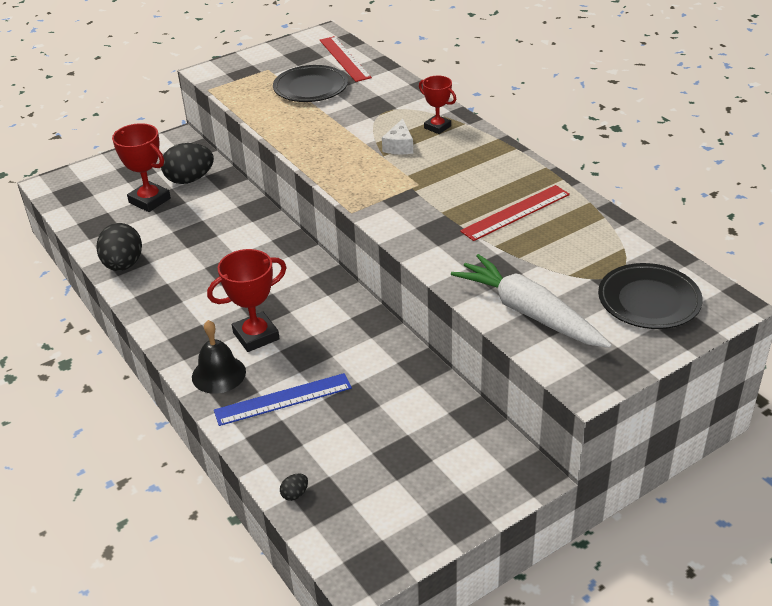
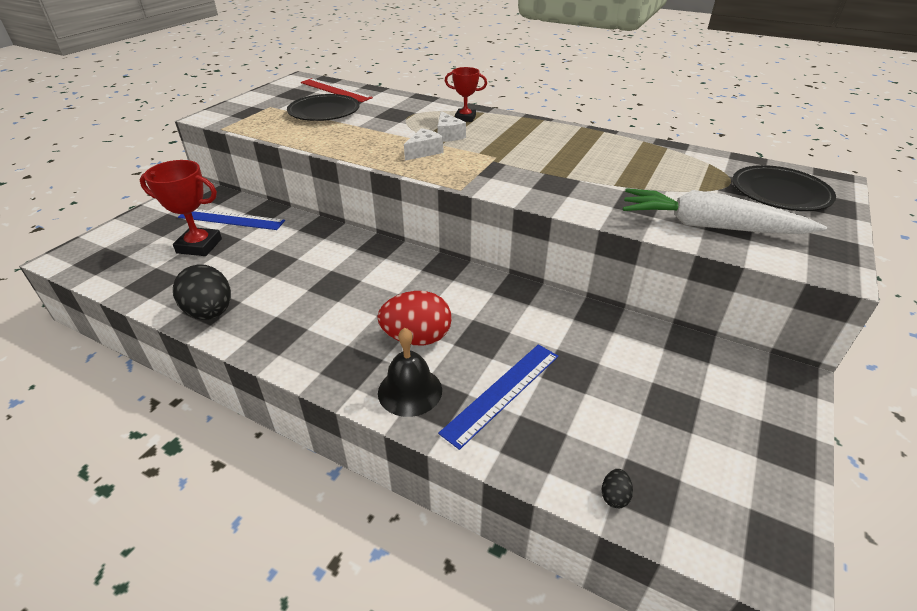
camera: 30 degrees left, 0 degrees up
black egg [161,143,214,184] -> blue ruler [178,209,285,230]
red trophy [207,249,287,352] -> red egg [377,291,452,345]
red ruler [460,185,570,241] -> none
none -> white cheese [404,128,443,161]

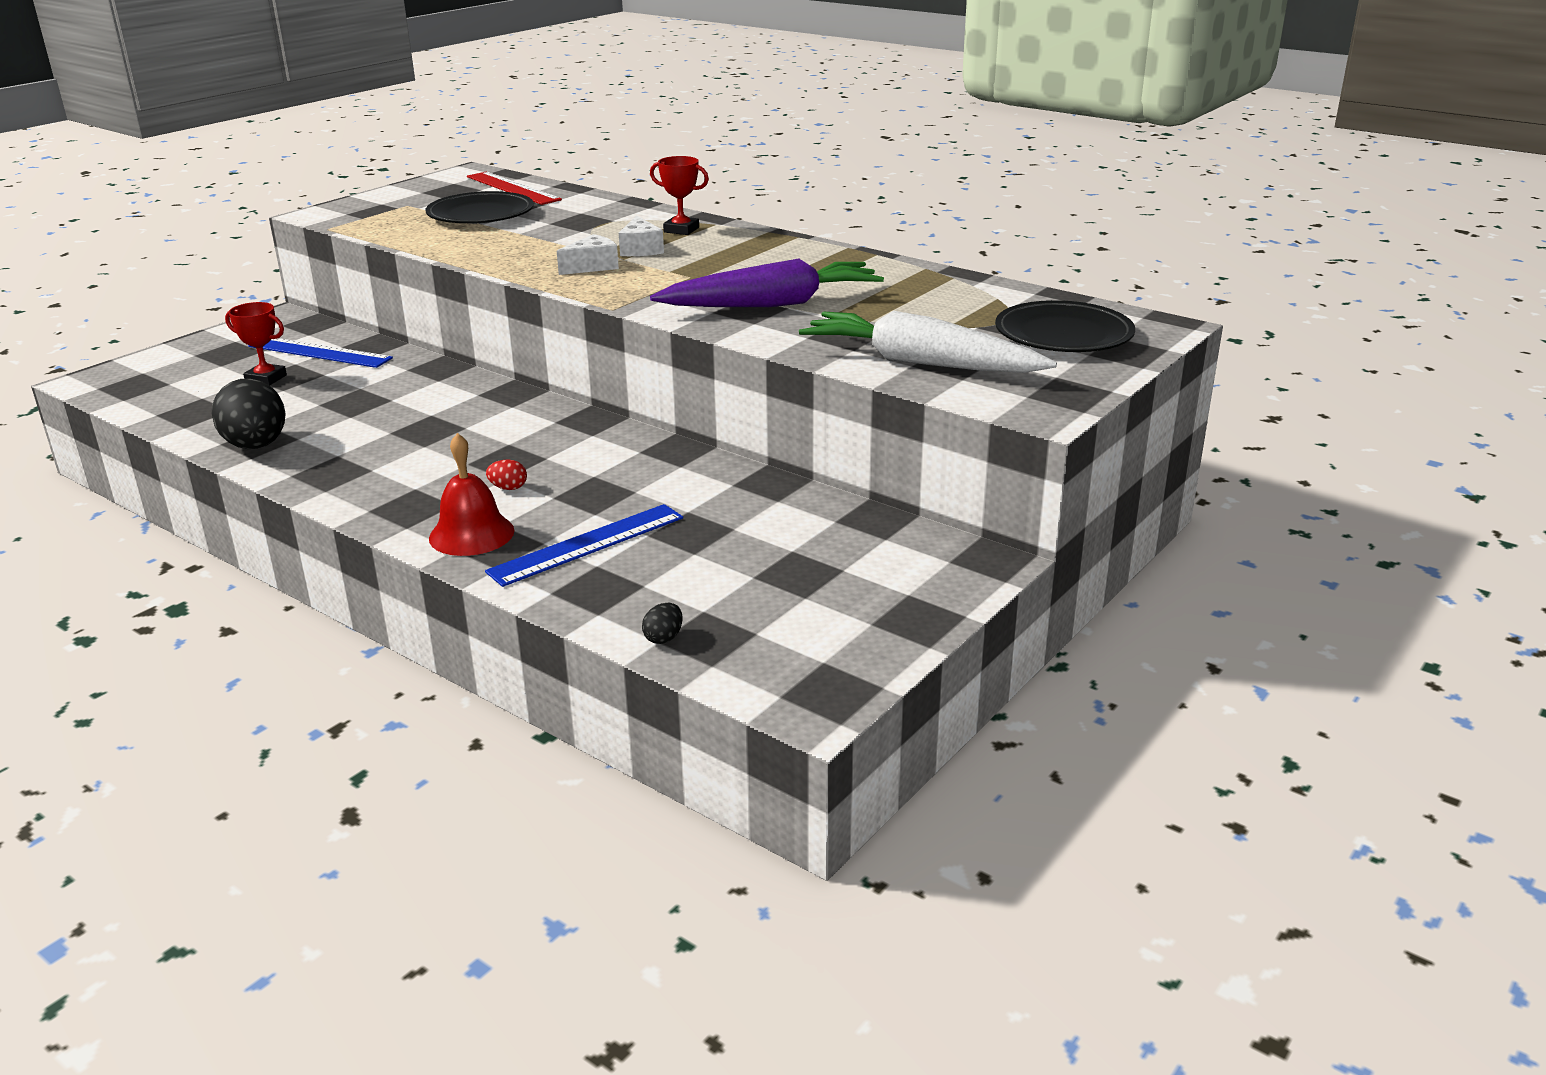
camera: 10 degrees right, 10 degrees down
red trophy [140,160,222,256] -> red trophy [225,302,287,385], size x0.63
red egg [377,291,452,345] -> red egg [486,459,527,490], size x0.42
black bell [378,328,442,417] -> red bell [429,433,514,556]
none -> purple carrot [650,259,884,307]

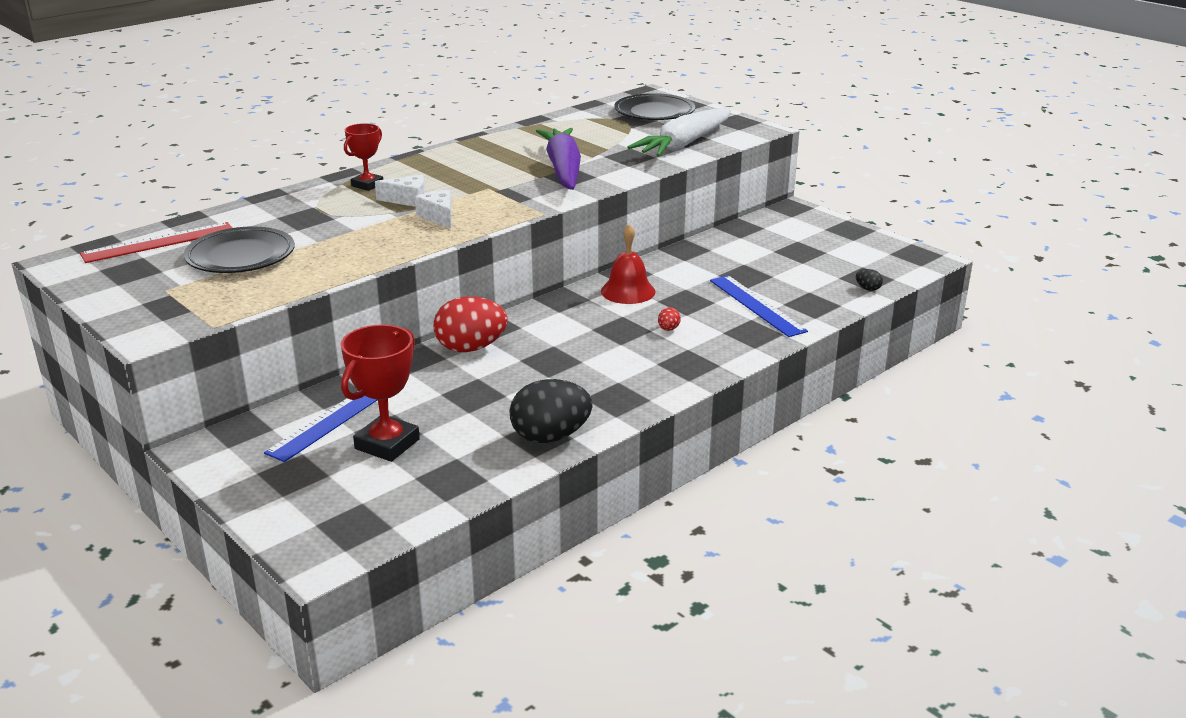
camera: 80 degrees left, 0 degrees up
red trophy [225,302,287,385] -> red trophy [341,325,420,462], size x1.58
red bell [429,433,514,556] -> red bell moved to [601,224,655,304]
none -> red egg [434,296,507,352]

